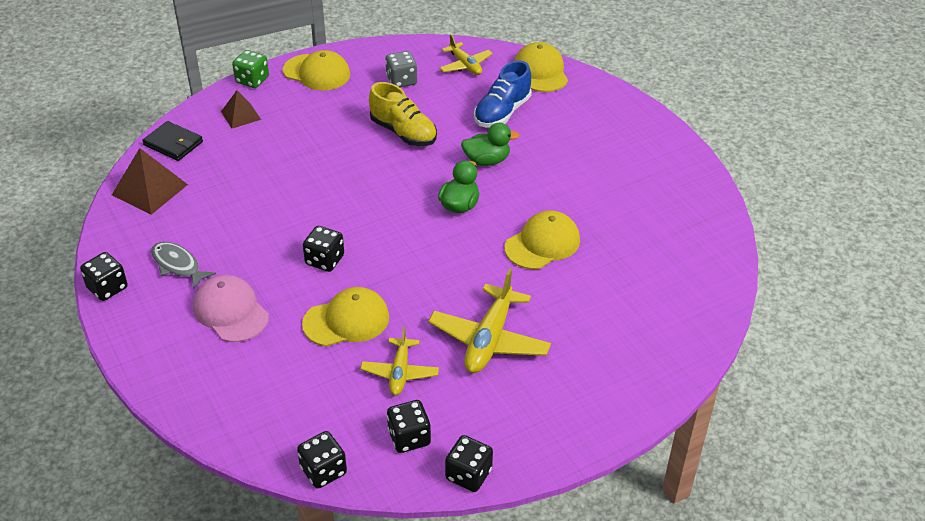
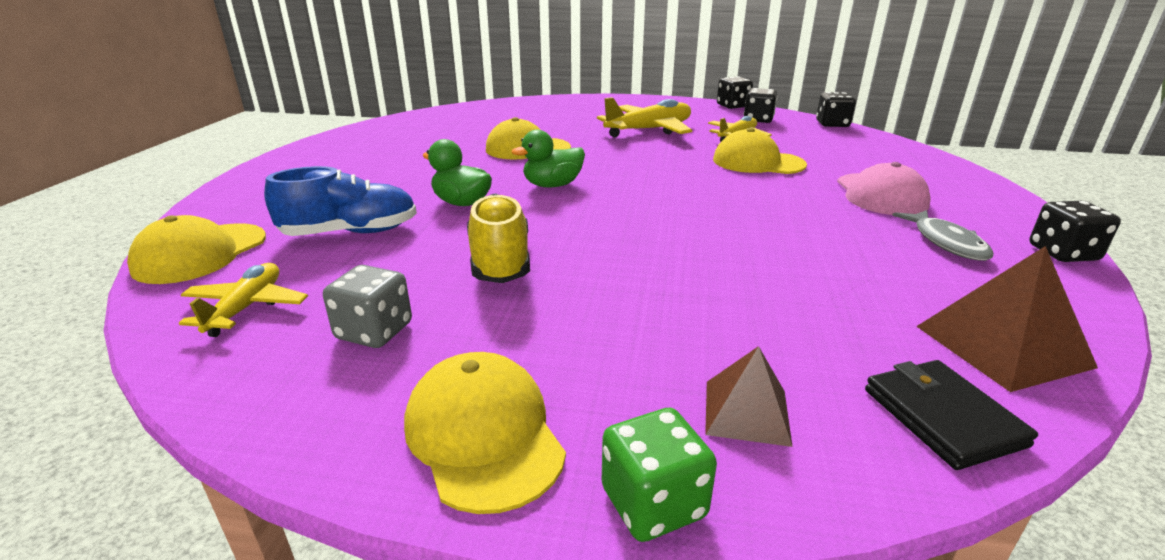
camera: 140 degrees left, 15 degrees down
black dice [303,226,344,272] -> none

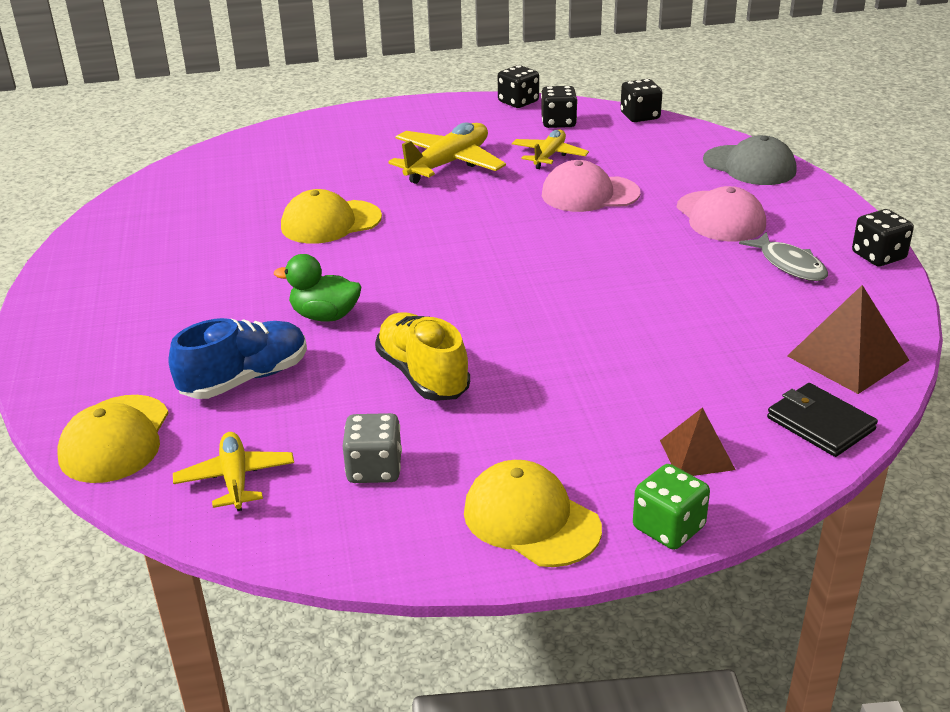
camera: 20 degrees left, 5 degrees up
green duck [512,130,585,188] -> none
yellow cap [713,128,807,174] -> pink cap [542,160,640,212]
none -> grey cap [703,135,796,185]

